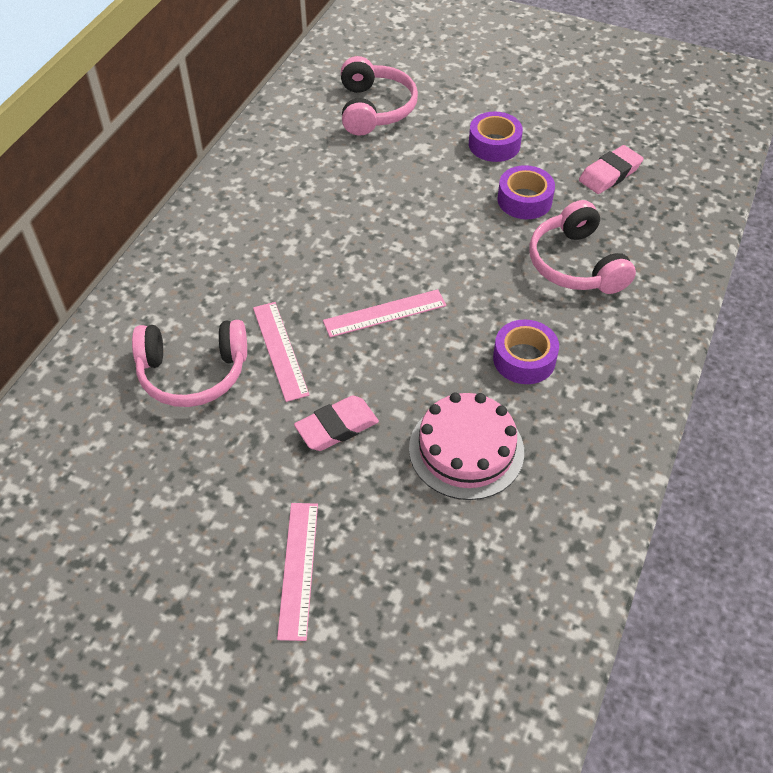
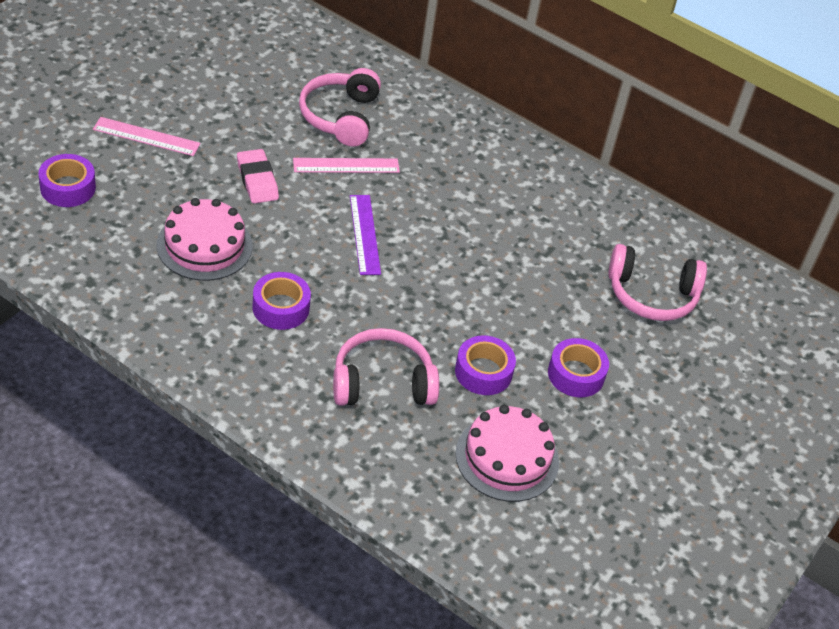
camera: 95 degrees right, 5 degrees down
pink ruler [323,289,446,337] -> purple ruler [350,195,381,275]
pink eraser [579,145,643,194] -> pink cake [455,405,559,502]
none -> purple tape [38,154,96,207]

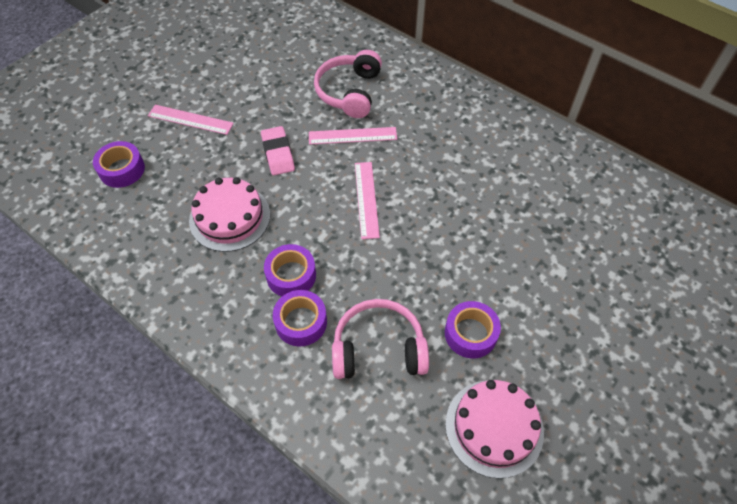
camera: 10 degrees right, 10 degrees up
purple ruler [350,195,381,275] -> pink ruler [355,162,380,239]
purple tape [548,338,609,397] -> purple tape moved to [273,290,327,347]
pink headphones [608,244,707,321] -> none

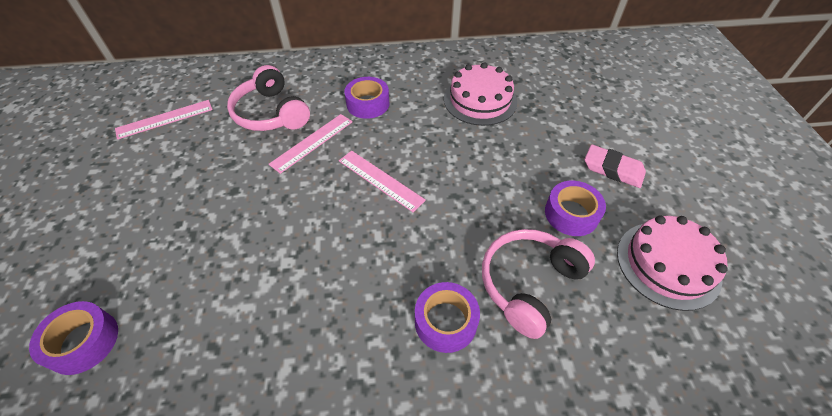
camera: 45 degrees left, 5 degrees down
pink ruler [148,105,234,135] -> pink ruler moved to [115,100,213,140]
pink cake [189,177,270,252] -> pink cake moved to [444,63,517,126]
pink eraser [261,126,295,175] -> pink eraser moved to [585,144,646,188]
purple tape [264,244,316,296] -> purple tape moved to [344,77,389,119]

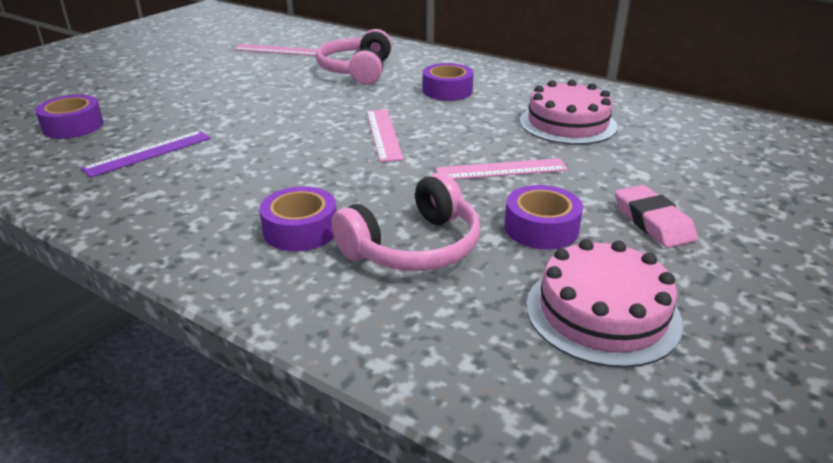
camera: 40 degrees right, 20 degrees down
pink ruler [269,114,353,174] -> pink ruler moved to [436,158,568,179]
pink headphones [482,229,595,339] -> pink headphones turned 150 degrees clockwise [331,173,480,271]
none -> purple ruler [81,131,211,178]

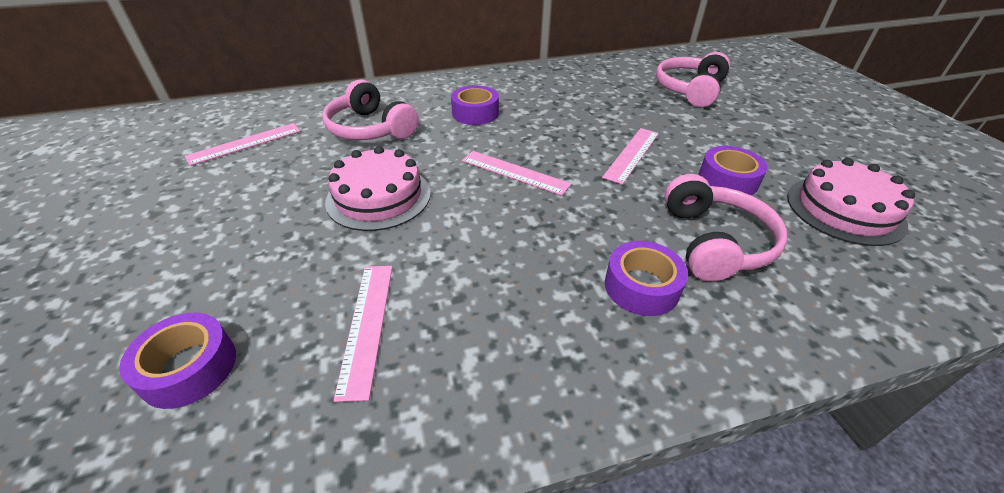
camera: 50 degrees left, 10 degrees up
purple ruler [81,131,211,178] -> pink ruler [333,266,392,402]
pink cake [520,80,618,145] -> pink cake moved to [325,146,431,231]
pink eraser [615,185,698,248] -> none
none -> pink headphones [656,52,730,107]

